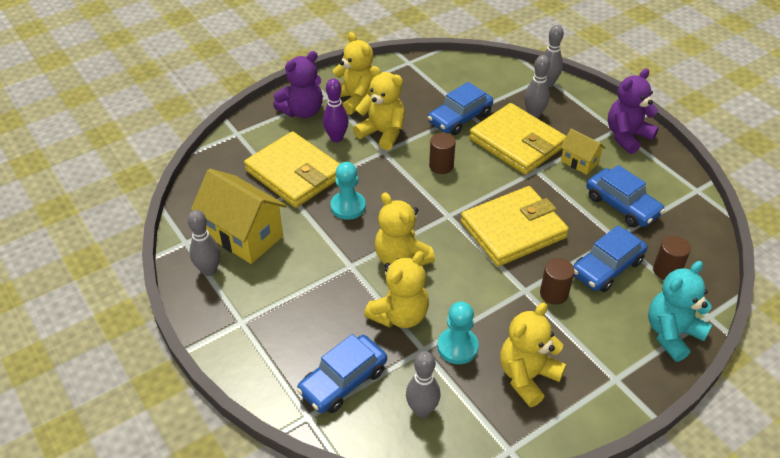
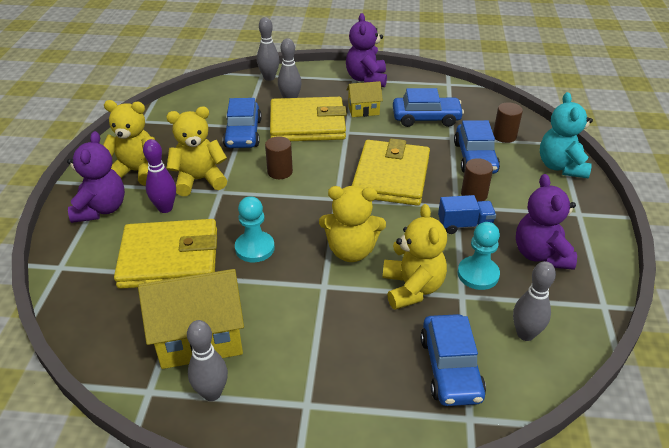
camera: 50 degrees left, 5 degrees down
yellow teddy bear [500,303,566,407] -> purple teddy bear [516,174,577,270]
none -> blue truck [438,195,496,234]

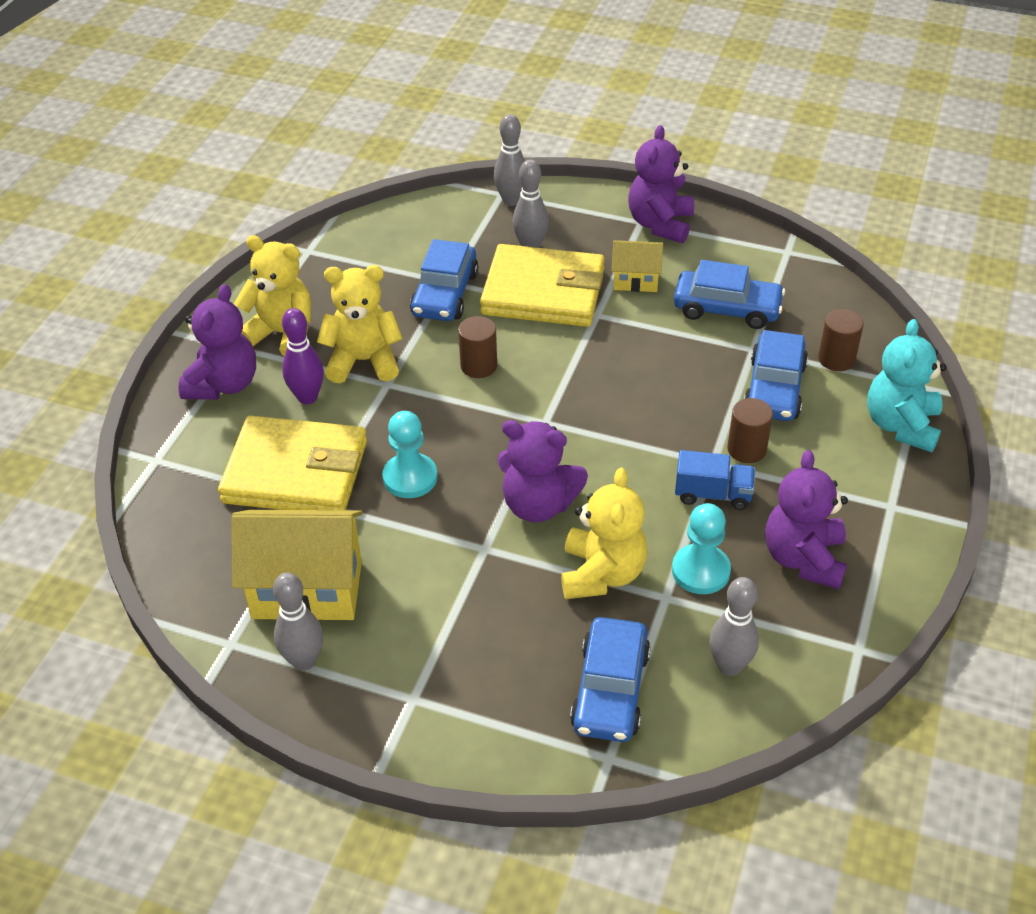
camera: 15 degrees right, 5 degrees up
yellow teddy bear [319,186,386,262] -> purple teddy bear [497,420,588,522]
yellow wallet [352,138,430,206] -> none

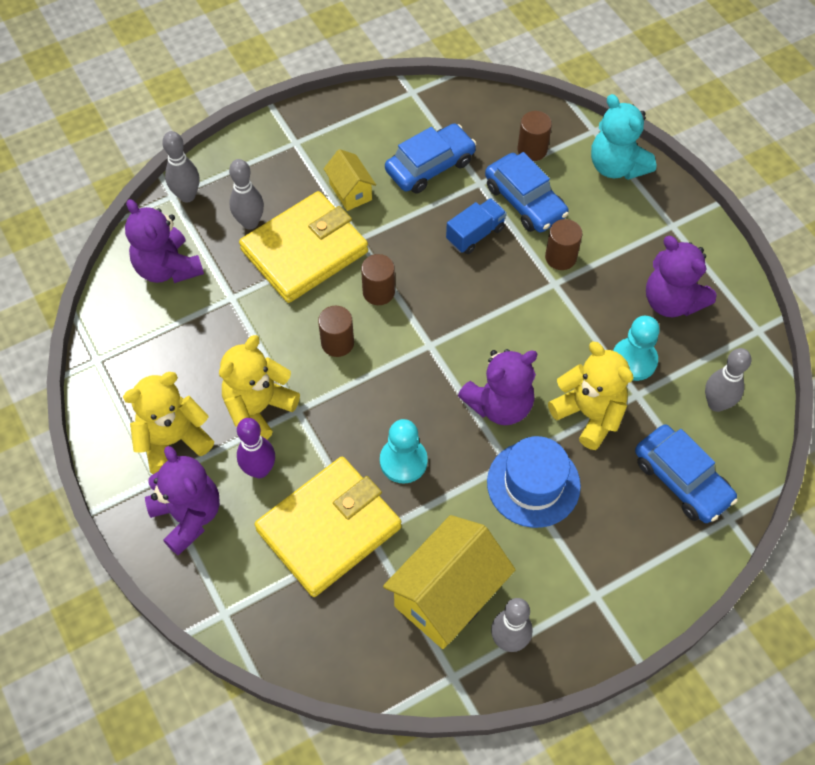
camera: 50 degrees left, 15 degrees up
blue car [410,239,478,321] -> none
yellow house [612,240,663,292] -> yellow house turned 75 degrees counterclockwise [324,149,376,211]
purple teddy bear [628,125,694,243] -> purple teddy bear moved to [125,199,204,283]
blue truck [675,450,755,510] -> blue truck moved to [446,198,507,254]
none -> brown cylinder [361,254,395,305]
none -> blue hat [487,436,581,528]

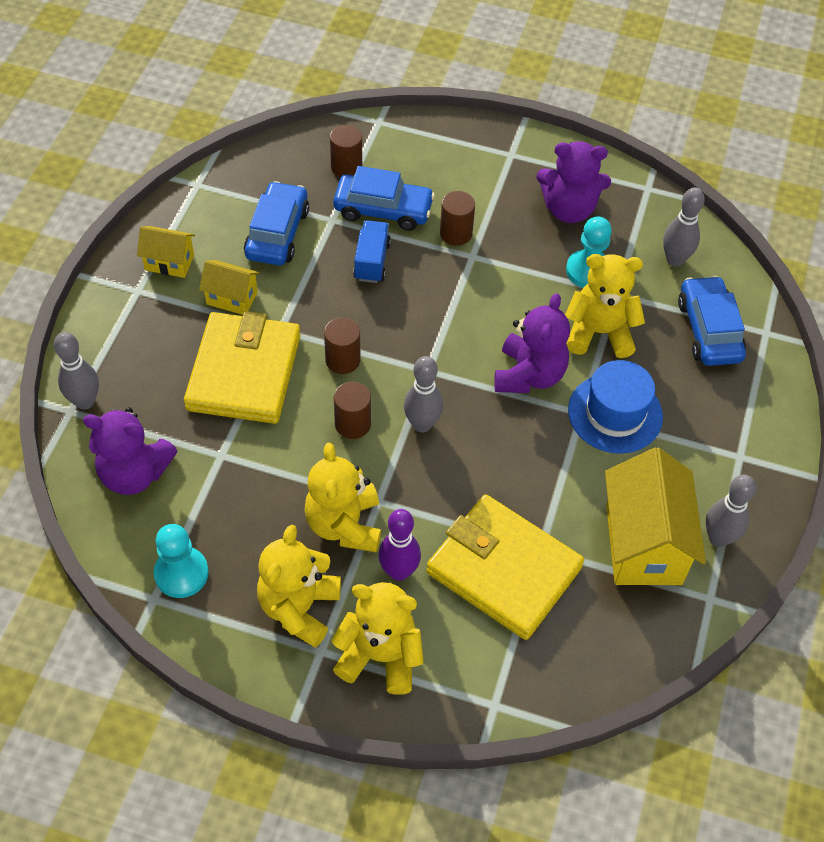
camera: 45 degrees left, 5 degrees down
purple teddy bear [145,446,220,556] -> yellow teddy bear [331,582,424,695]
grey bowling pin [229,159,264,230] -> grey bowling pin moved to [404,356,443,432]
yellow wallet [255,457,401,597] -> yellow wallet turned 60 degrees counterclockwise [426,495,584,640]
turquoise pawn [380,419,428,484] -> turquoise pawn moved to [154,524,209,598]
turquoise teddy bear [591,94,656,180] -> none
blue car [635,424,738,523] -> blue car turned 105 degrees counterclockwise [678,276,746,366]
none -> yellow house [137,226,195,278]

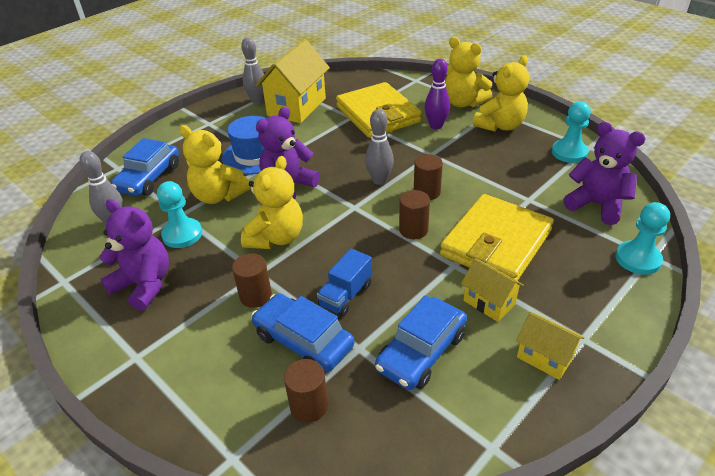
camera: 150 degrees left, 15 degrees down
grey bowling pin [54,332,99,410] -> turquoise pawn [616,202,670,275]
yellow teddy bear [304,443,381,552] -> yellow teddy bear moved to [241,156,303,249]

